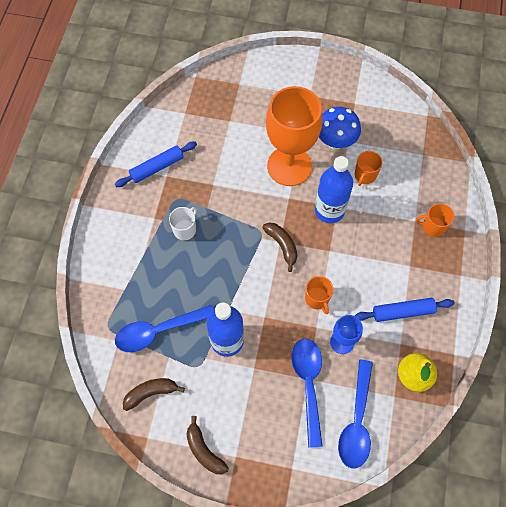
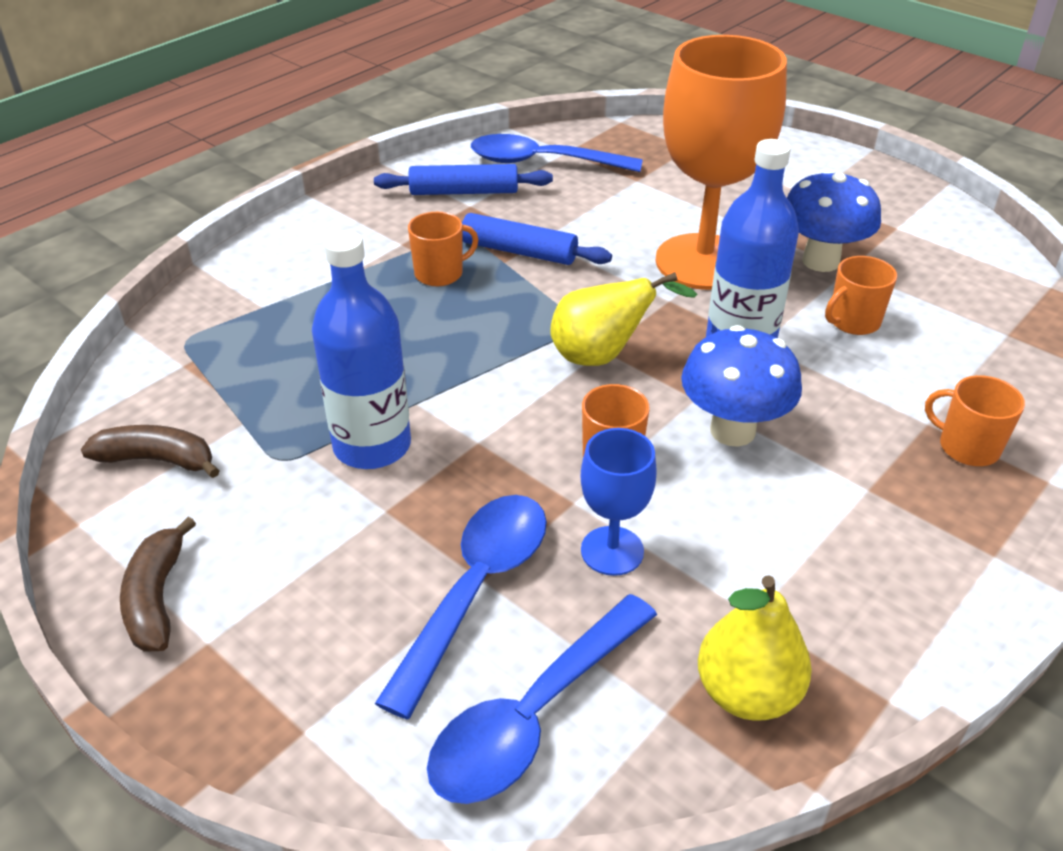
camera: 30 degrees right, 25 degrees down
blue spoon [115,305,214,352] -> blue spoon moved to [471,134,643,172]
white mug [169,207,197,240] -> orange mug [408,212,479,286]
brown banana [262,222,298,272] -> yellow pear [550,272,697,366]
blue rolling pin [355,298,455,322] -> blue rolling pin moved to [462,213,612,265]
none -> blue mushroom [681,325,802,447]

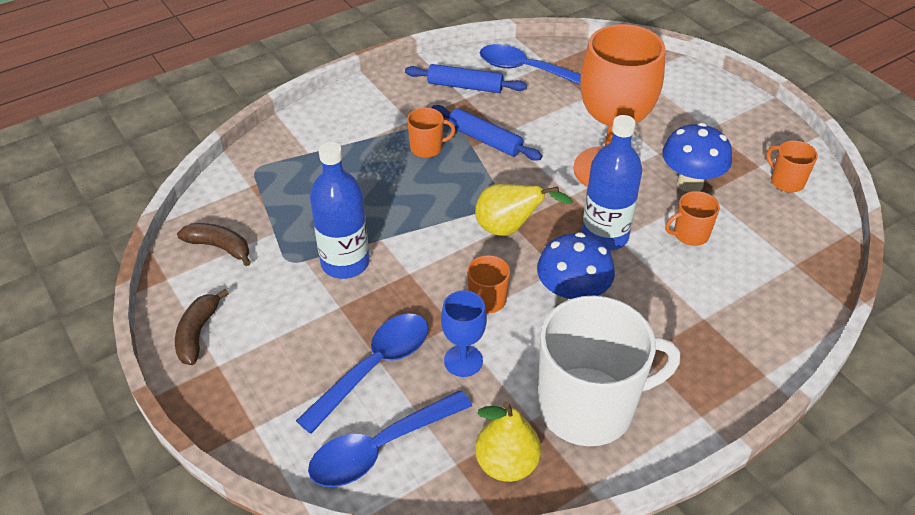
camera: 15 degrees right, 5 degrees up
orange mug [925,375,1025,466] -> orange mug moved to [766,140,818,192]
none -> white mug [538,295,680,446]

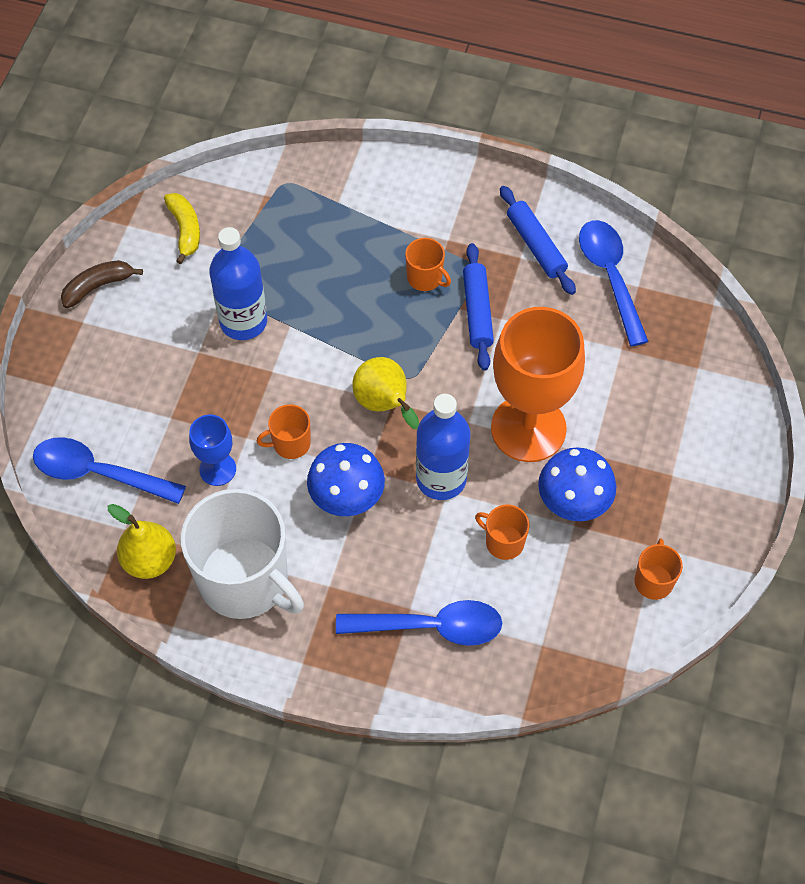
camera: 50 degrees right, 15 degrees up
brown banana [177,223,251,266] -> yellow banana [164,193,200,264]
blue spoon [296,314,428,434] -> blue spoon moved to [336,600,502,646]

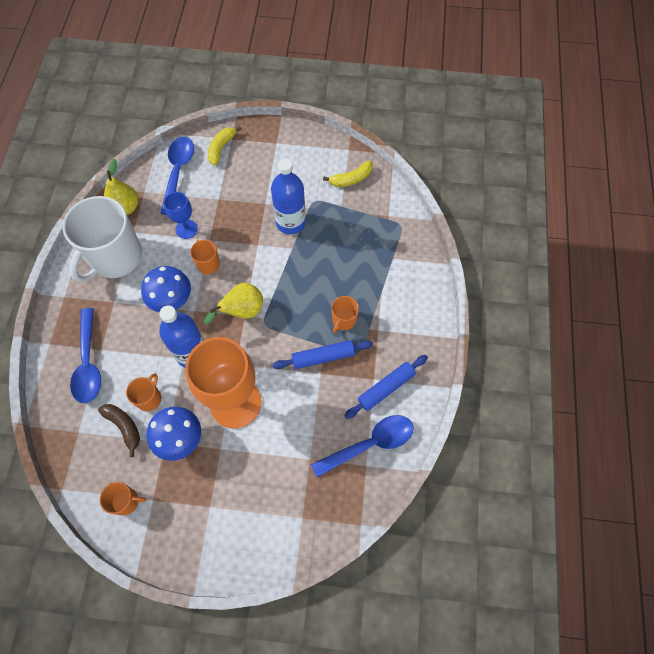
camera: 80 degrees right, 5 degrees up
brown banana [61,260,143,308] -> brown banana moved to [98,404,140,457]
none -> yellow banana [208,126,242,165]

